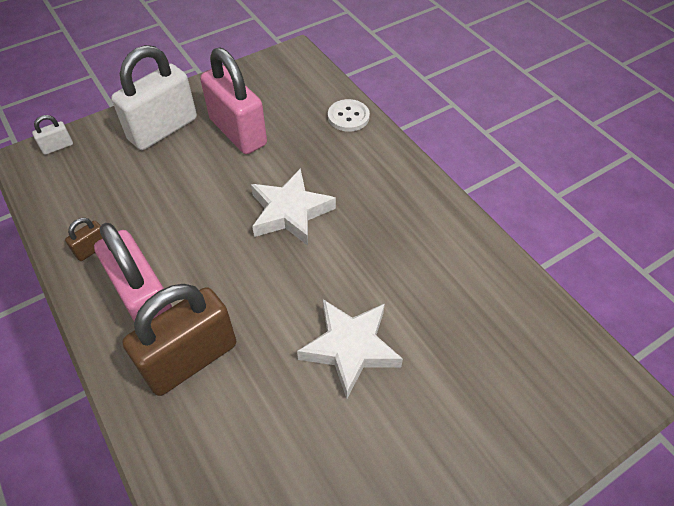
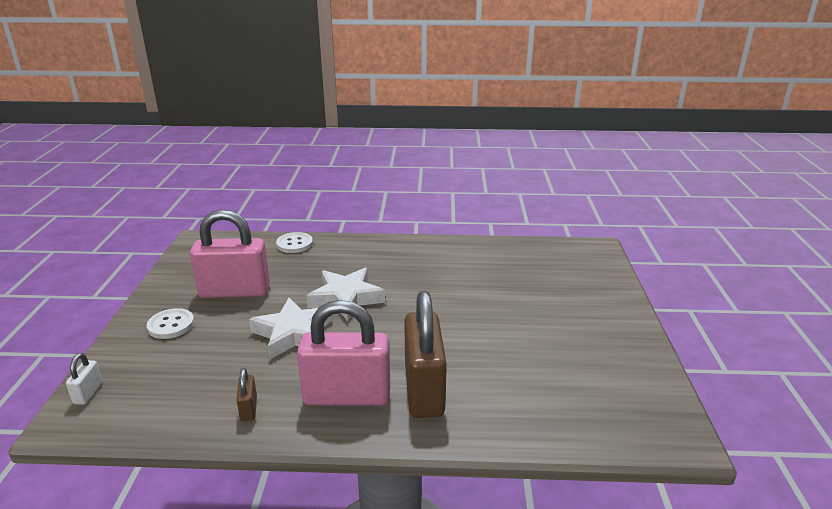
camera: 55 degrees left, 25 degrees down
white padlock [111,45,197,150] -> white button [147,308,194,339]
white star [297,299,403,399] -> white star moved to [249,298,333,359]

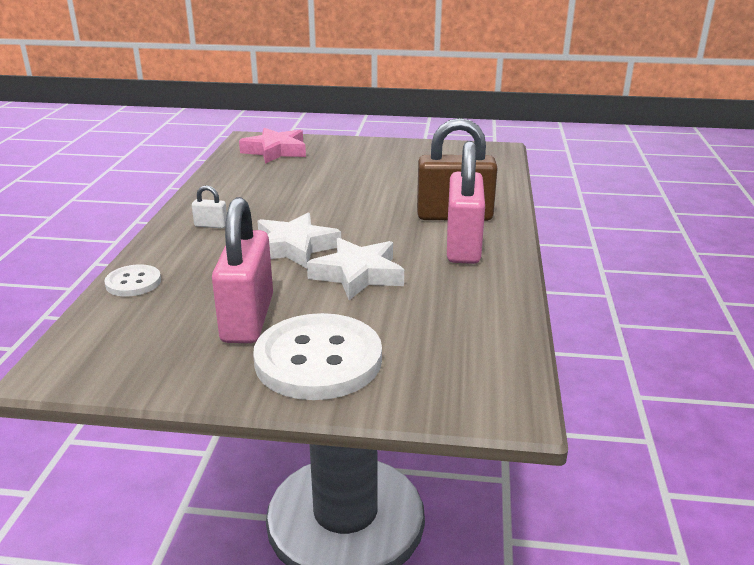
camera: 85 degrees left, 0 degrees up
white padlock [66,353,102,405] -> white padlock moved to [192,185,227,228]
white button [147,308,194,339] -> white button [253,313,382,400], size x2.00
brown padlock [236,368,257,421] -> none
none -> pink star [239,128,306,164]

